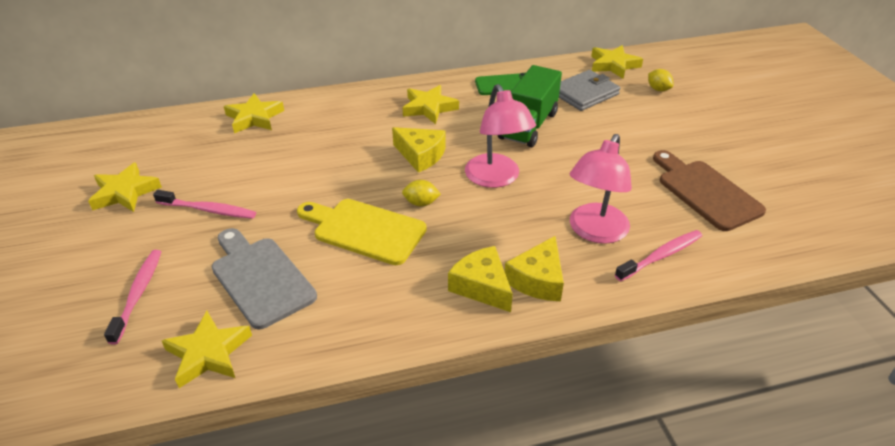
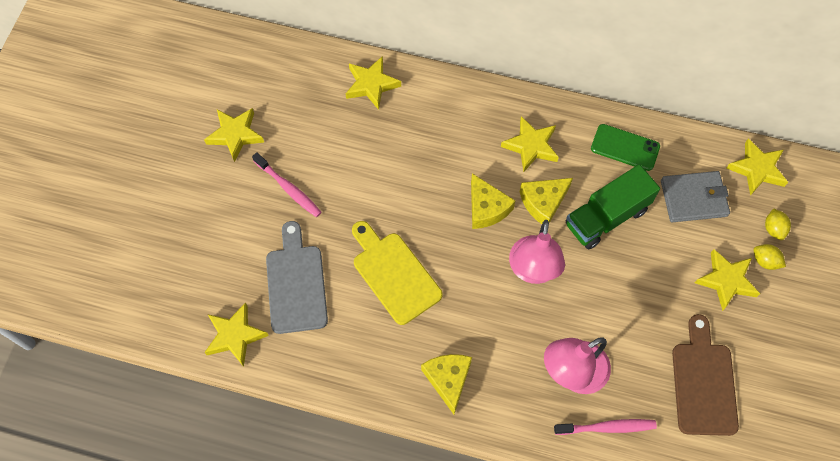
camera: 30 degrees right, 25 degrees up
pink toothbrush [104,250,161,345] -> none
yellow lemon [402,180,441,206] -> yellow lemon moved to [753,244,786,270]
yellow cheese [505,236,564,301] -> yellow cheese moved to [520,178,573,224]
none -> yellow star [695,249,760,311]

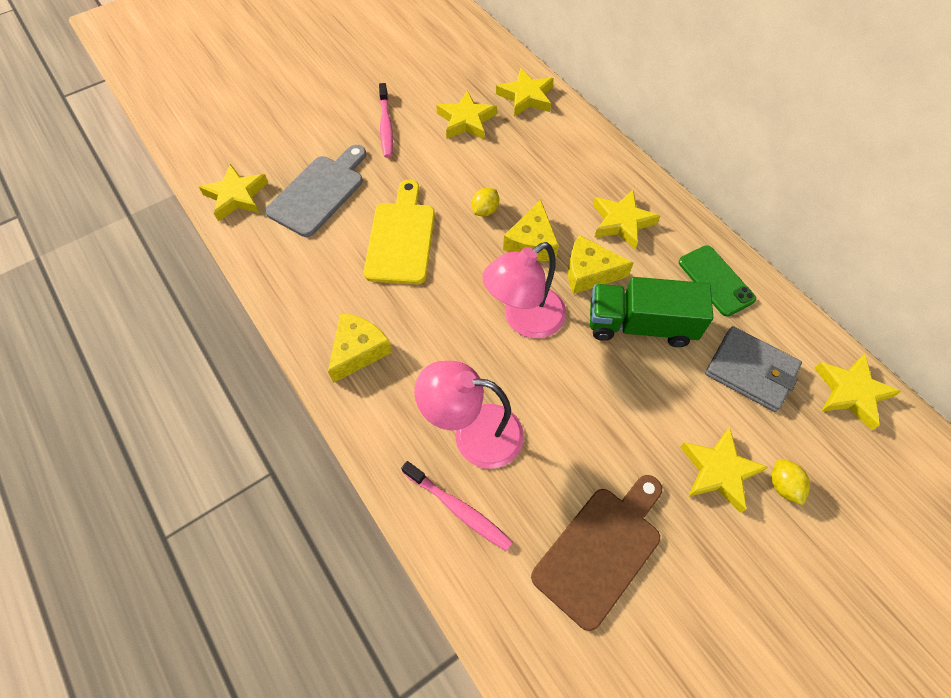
camera: 40 degrees right, 5 degrees down
yellow star [204,108,264,162] -> yellow star moved to [436,90,497,139]
yellow lemon [765,208,791,240] -> yellow lemon moved to [472,188,499,217]

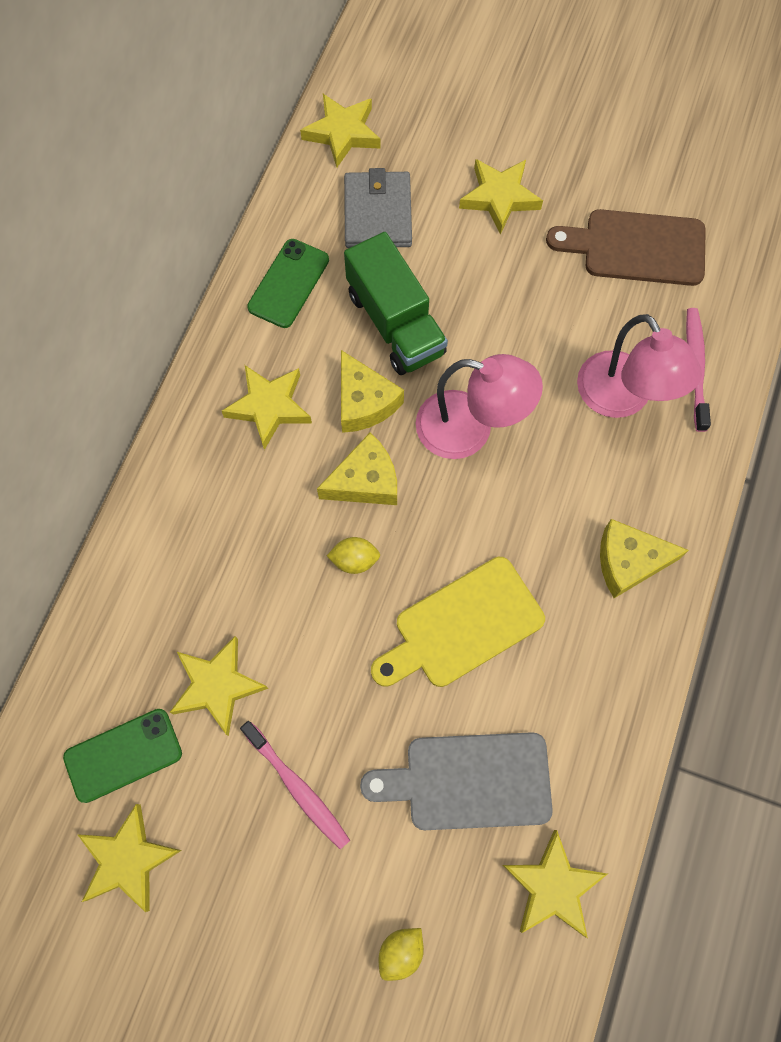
camera: 125 degrees left, 10 degrees up
pink toothbrush [379,83,393,158] -> pink toothbrush turned 90 degrees clockwise [240,721,350,850]
yellow star [496,68,554,117] -> yellow star moved to [78,804,182,912]
yellow lemon [771,459,810,505] -> yellow lemon moved to [378,928,424,981]
none -> green phone [63,709,182,803]

